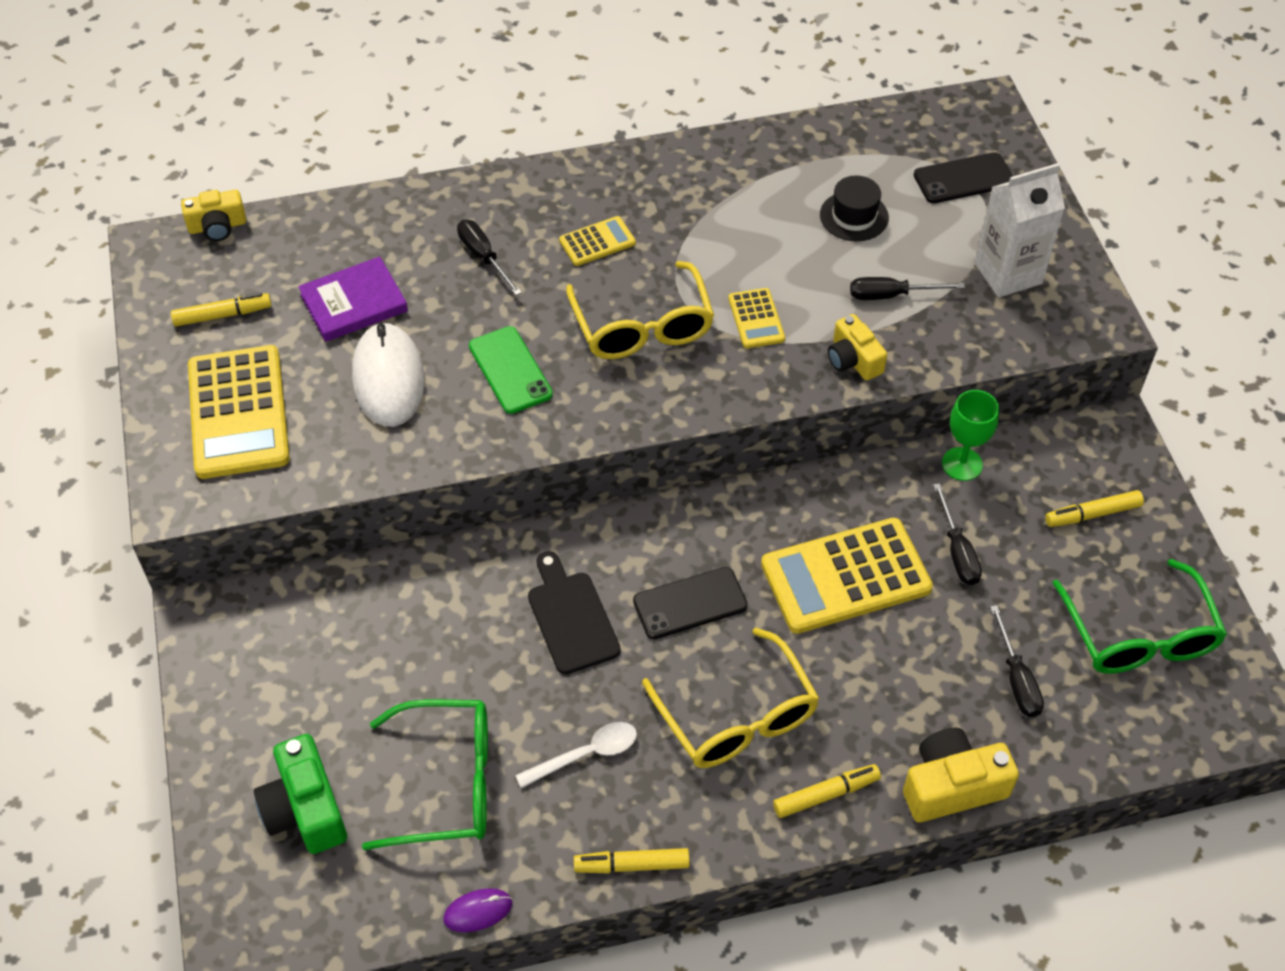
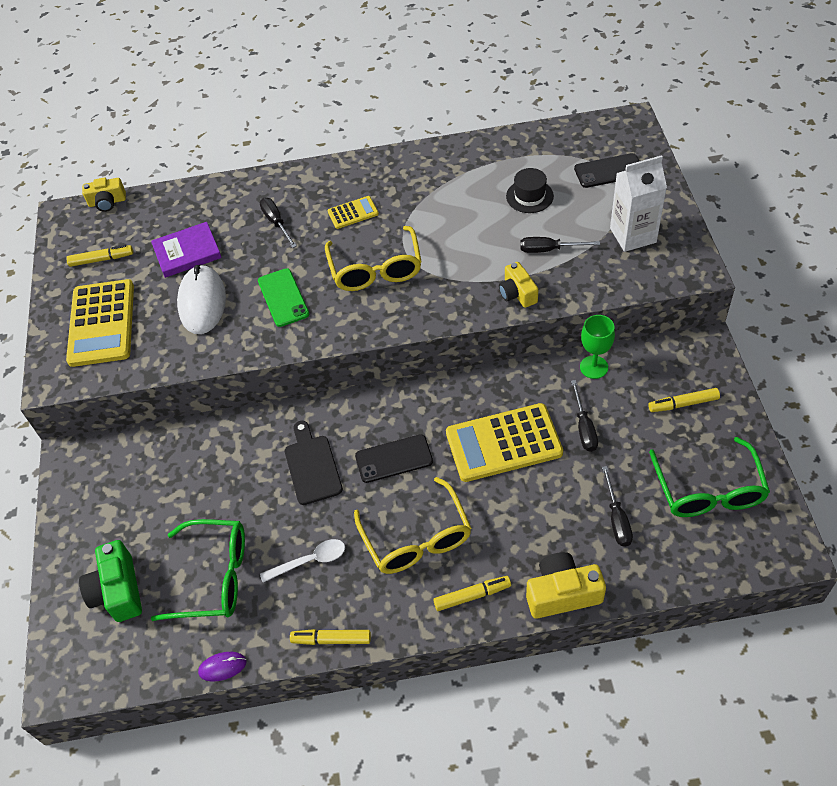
camera: 10 degrees right, 0 degrees up
yellow calculator [728,288,785,348] -> none

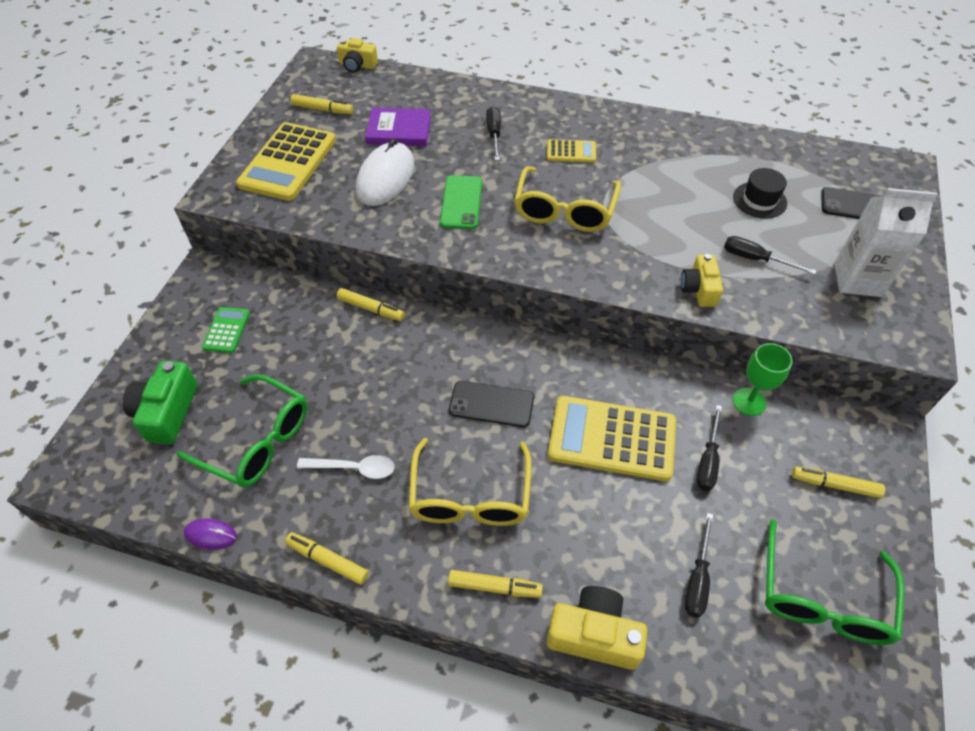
camera: 20 degrees right, 0 degrees up
black cutting board [285,421,343,505] -> none
none -> green calculator [202,307,250,353]
none -> yellow marker [337,288,405,321]

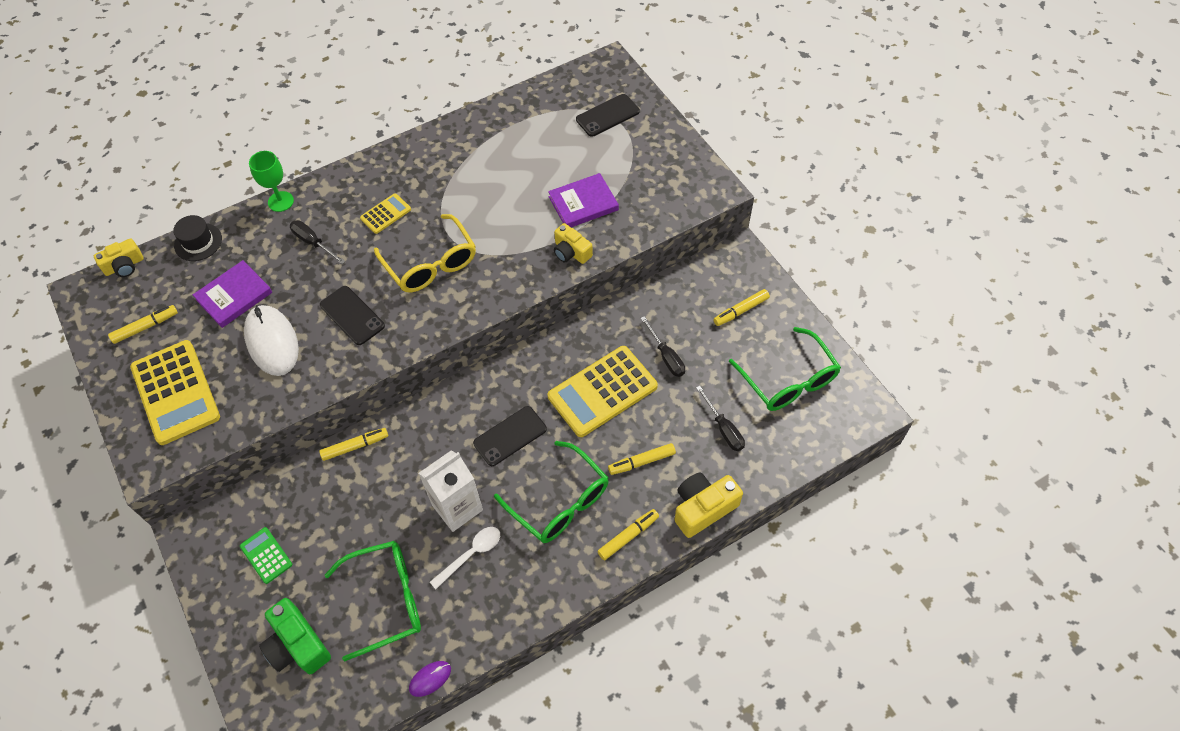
camera: 45 degrees left, 5 degrees up
yellow marker [285,532,369,585] -> yellow marker moved to [608,443,676,475]
yellow glasses [409,438,532,526] -> green glasses [494,441,609,543]
green phone [440,175,482,229] -> black phone [320,286,385,345]
black screwdriver [724,236,817,274] -> purple book [548,173,619,227]
black hat [733,168,787,219] -> black hat moved to [173,215,222,261]
green goblet [733,343,793,416] -> green goblet moved to [249,151,294,212]
white carton [834,188,938,297] -> white carton moved to [418,450,483,532]

